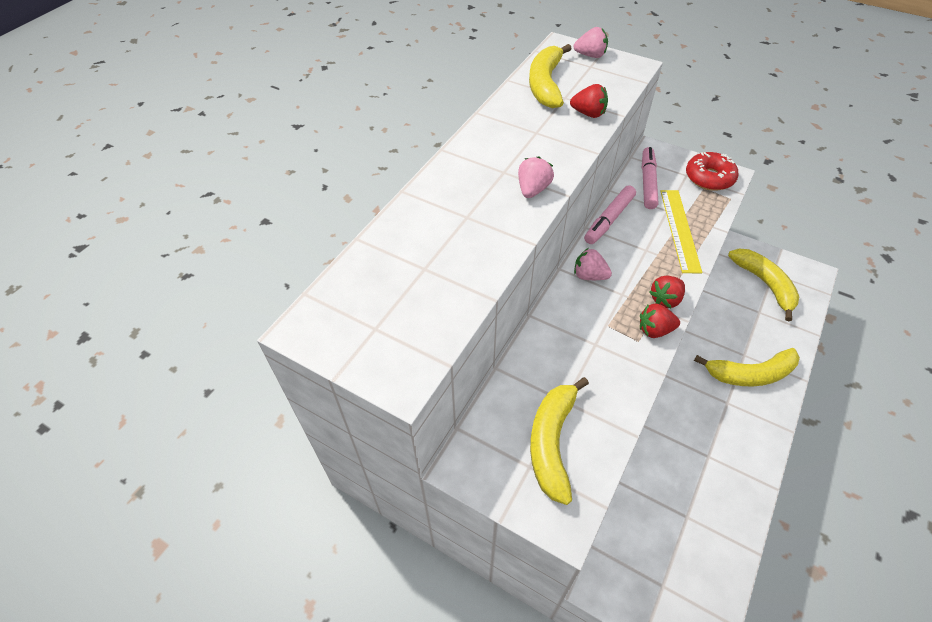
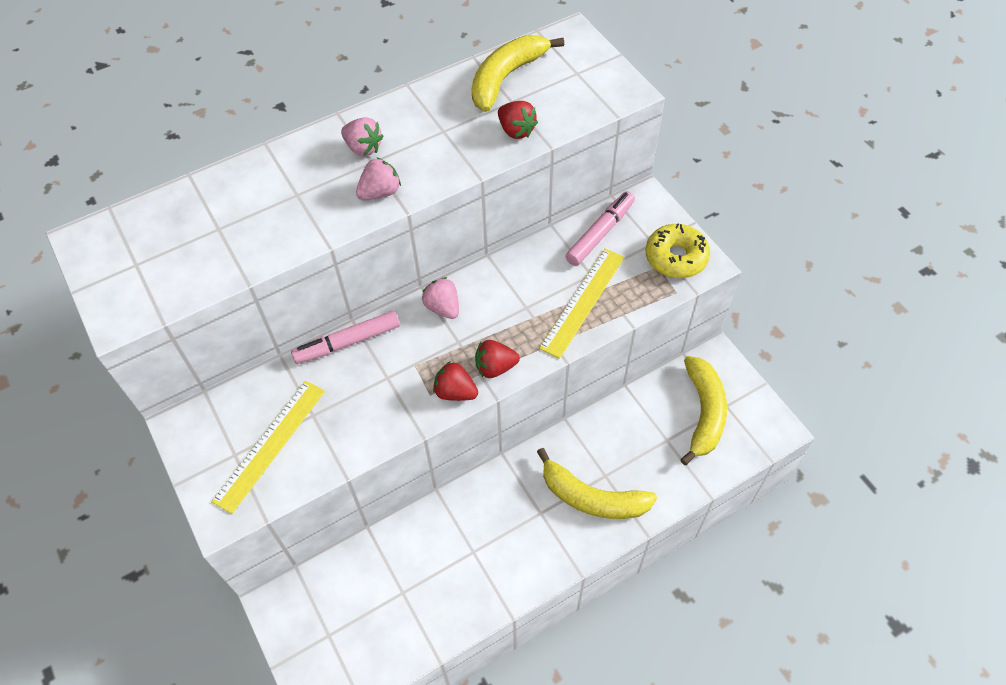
camera: 30 degrees right, 5 degrees up
yellow banana [530,377,589,505] -> yellow ruler [211,381,325,514]
pink strawberry [573,27,608,58] -> pink strawberry moved to [341,117,384,156]
pink marker [584,185,636,244] -> pink marker moved to [291,311,400,364]
red donut [686,152,739,191] -> yellow donut [646,223,710,278]

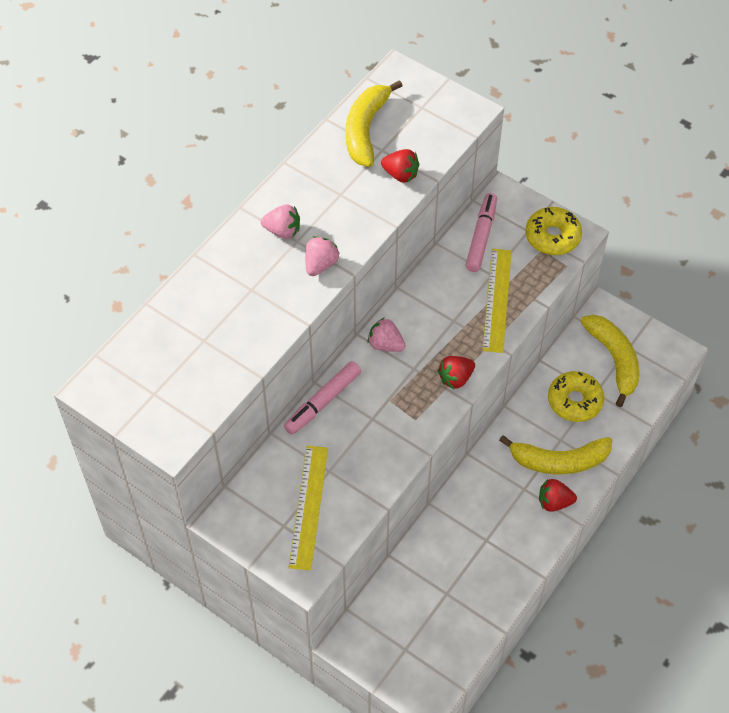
camera: 25 degrees left, 0 degrees up
red strawberry [433,361,478,401] -> red strawberry moved to [539,479,577,512]
none -> yellow donut [548,371,604,422]

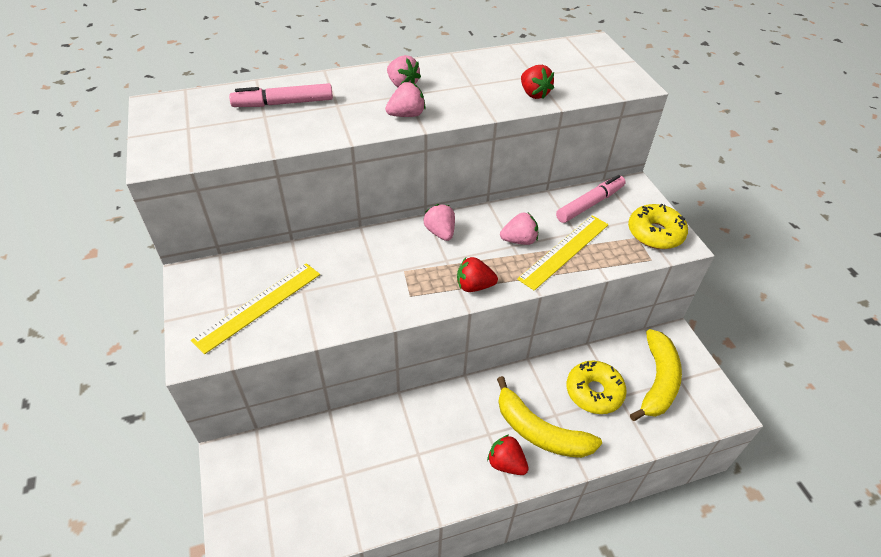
camera: 35 degrees right, 10 degrees down
pink marker [284,361,361,435] -> pink marker moved to [229,83,333,107]
yellow banana [346,80,403,167] -> none
none -> pink strawberry [500,213,538,245]

